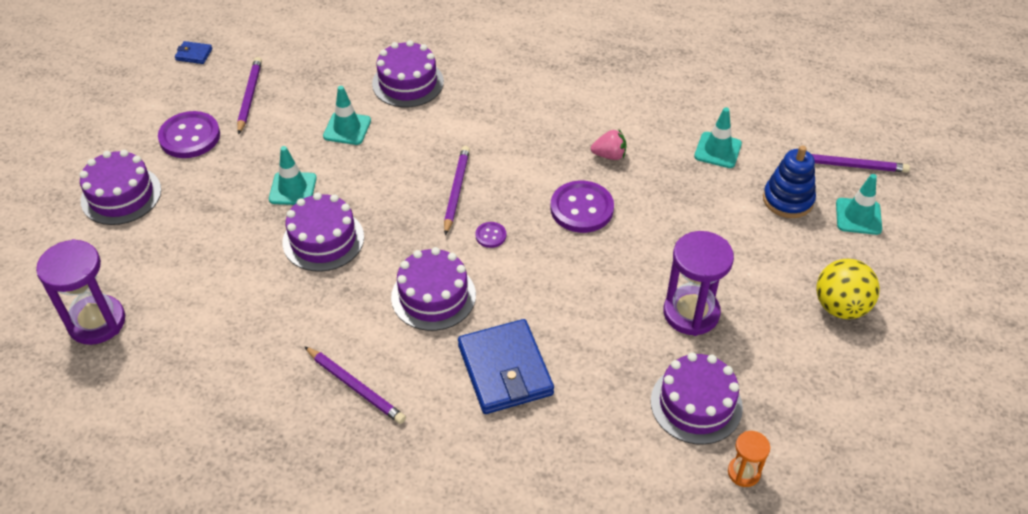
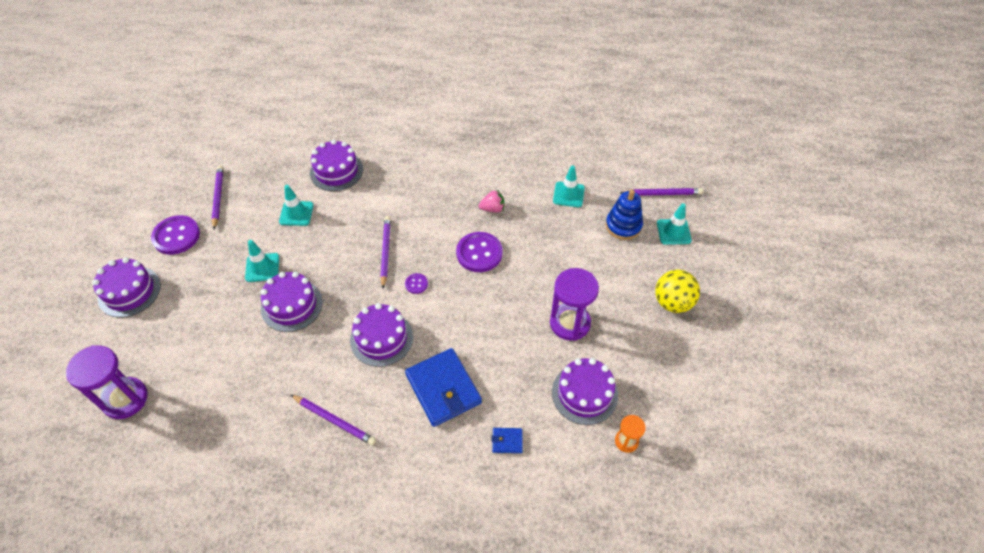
camera: 10 degrees left, 5 degrees up
blue wallet [175,41,212,64] -> blue wallet moved to [492,428,523,453]

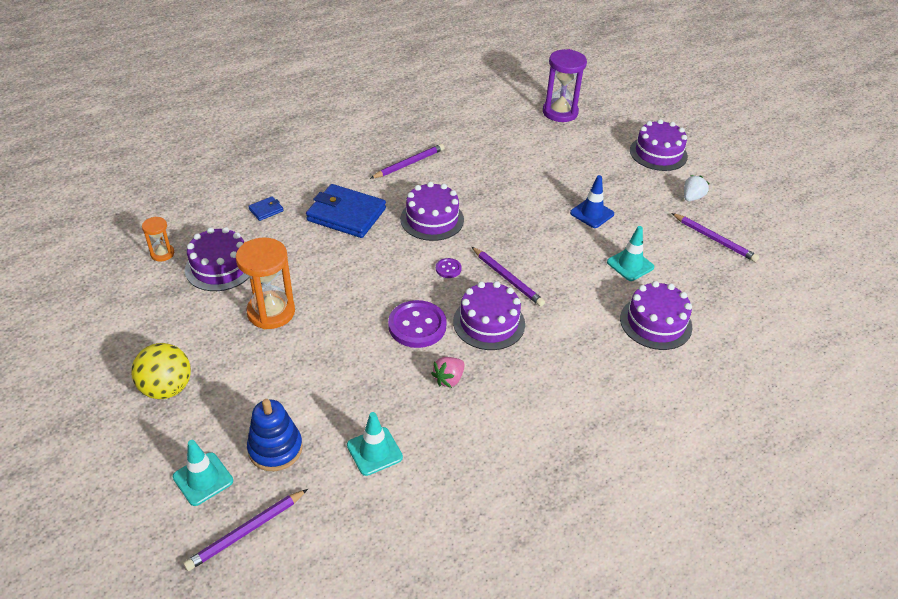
camera: 140 degrees right, 10 degrees down
purple button [151,215,200,255] -> white strawberry [684,175,710,201]
turquoise traffic cone [245,240,279,282] -> blue traffic cone [570,175,614,228]
purple cake [261,271,323,332] -> purple cake moved to [453,281,525,350]
purple pencil [291,395,376,445] -> purple pencil turned 150 degrees clockwise [370,144,444,179]
purple hourglass [550,268,599,341] -> orange hourglass [236,237,295,329]

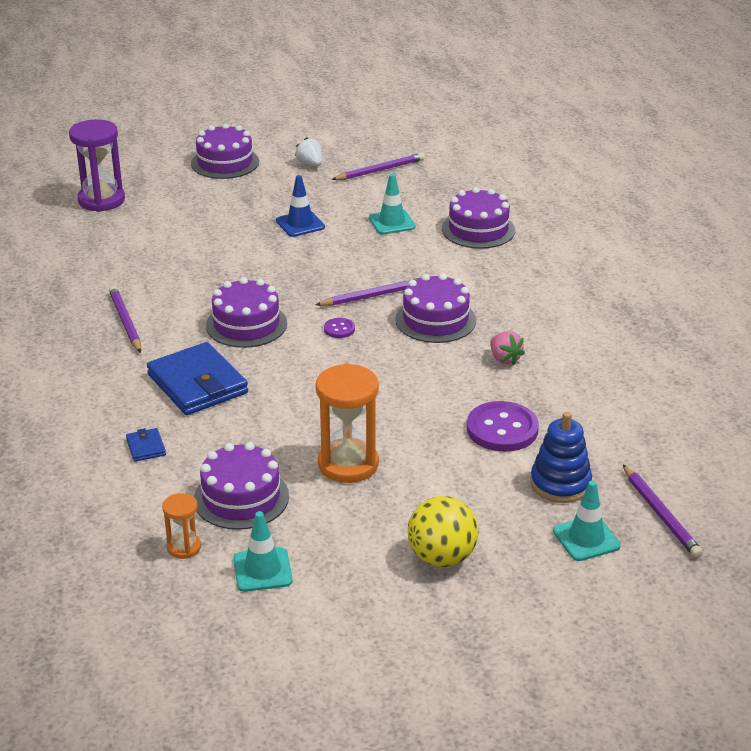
camera: 70 degrees left, 10 degrees down
blue wallet [306,184,386,238] -> blue wallet turned 75 degrees counterclockwise [147,342,248,415]
turquoise traffic cone [347,412,403,476] -> turquoise traffic cone moved to [233,511,293,592]
purple button [388,300,447,348] -> purple button moved to [467,401,539,452]

